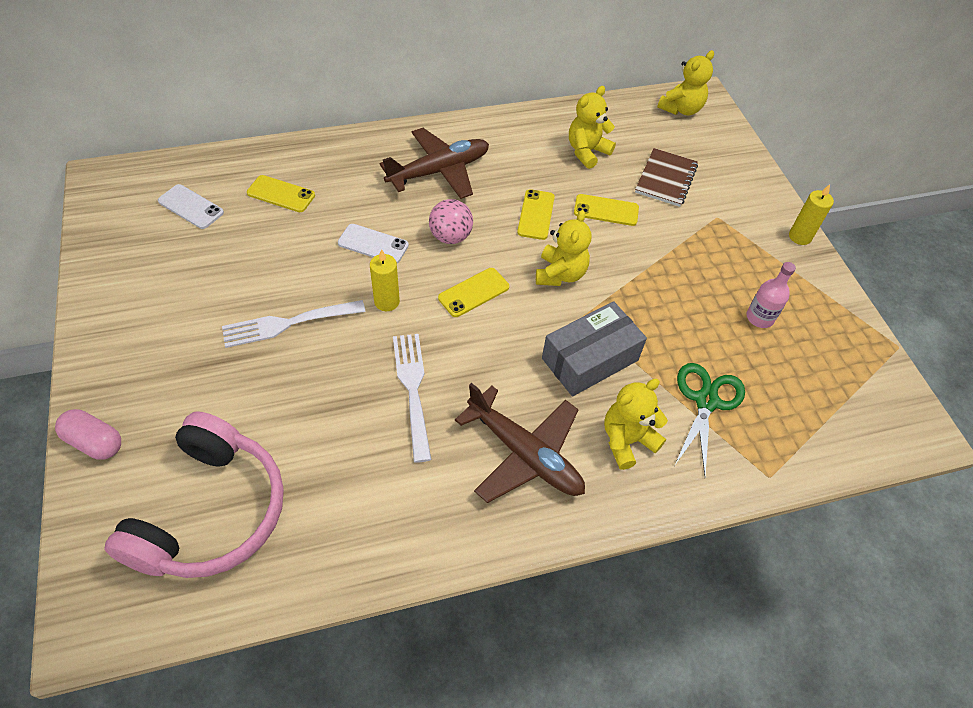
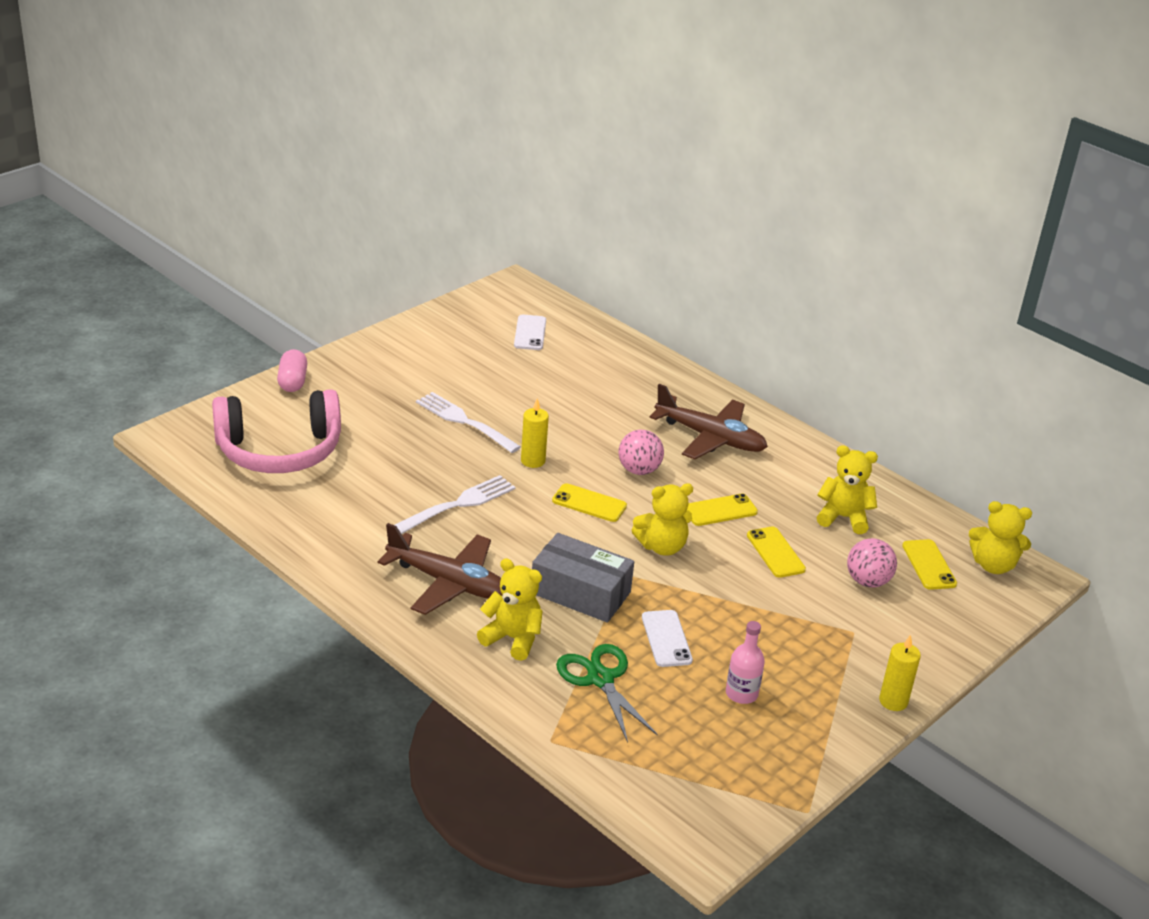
camera: 60 degrees right, 20 degrees down
yellow phone [247,175,315,212] -> yellow phone moved to [902,539,957,590]
white phone [338,224,409,263] -> white phone moved to [642,610,693,667]
brown plane [455,383,585,503] -> brown plane turned 75 degrees counterclockwise [378,523,502,615]
brown notebook [635,148,698,207] -> pink ball [847,538,897,588]
green scissors [675,363,745,476] -> green scissors turned 105 degrees counterclockwise [556,644,658,743]

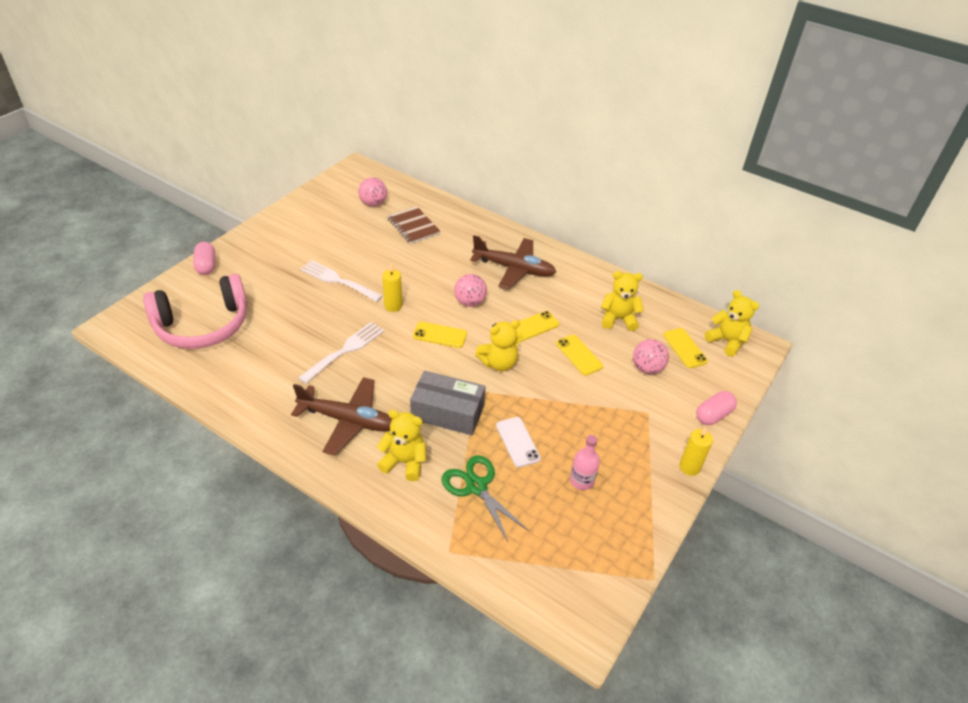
camera: 10 degrees left, 10 degrees up
white phone [514,314,546,350] -> pink ball [358,177,387,207]
yellow teddy bear [969,501,1032,574] -> yellow teddy bear turned 135 degrees counterclockwise [705,290,759,357]
none -> brown notebook [388,206,441,244]
none -> pink capsule [696,391,737,425]

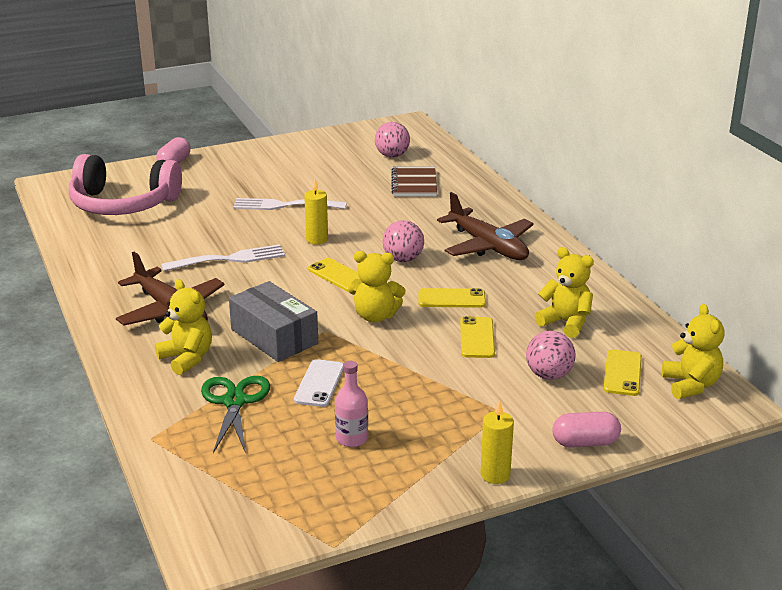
camera: 35 degrees right, 15 degrees down
white fork [300,260,383,302] -> white fork turned 60 degrees counterclockwise [233,198,347,210]

